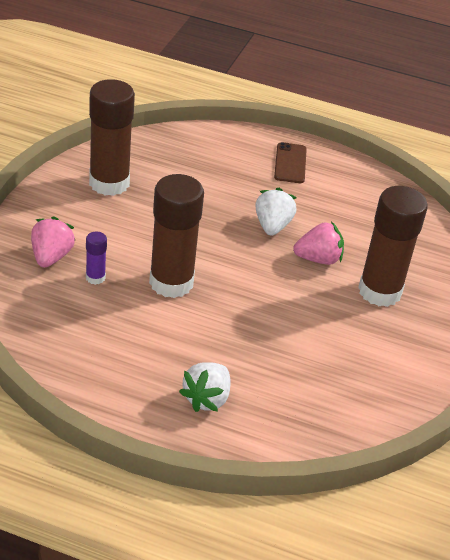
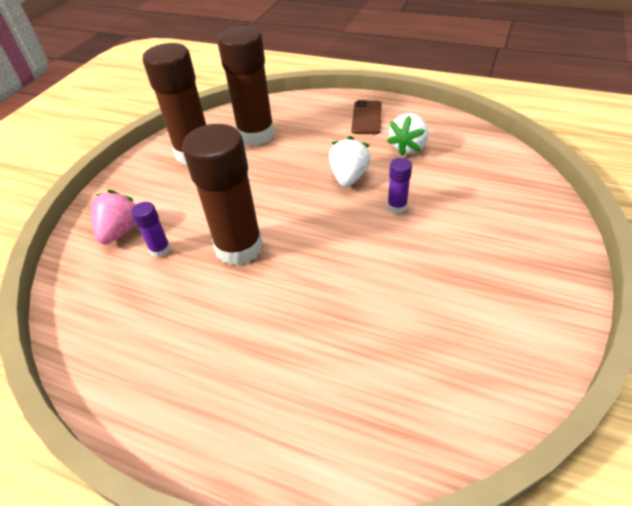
camera: 10 degrees right, 5 degrees up
white strawberry [179,362,231,412] -> white strawberry moved to [387,113,429,156]
pink strawberry [293,221,344,265] -> purple glue stick [387,158,412,213]
brown glue stick [358,186,428,307] -> brown glue stick moved to [217,26,274,146]

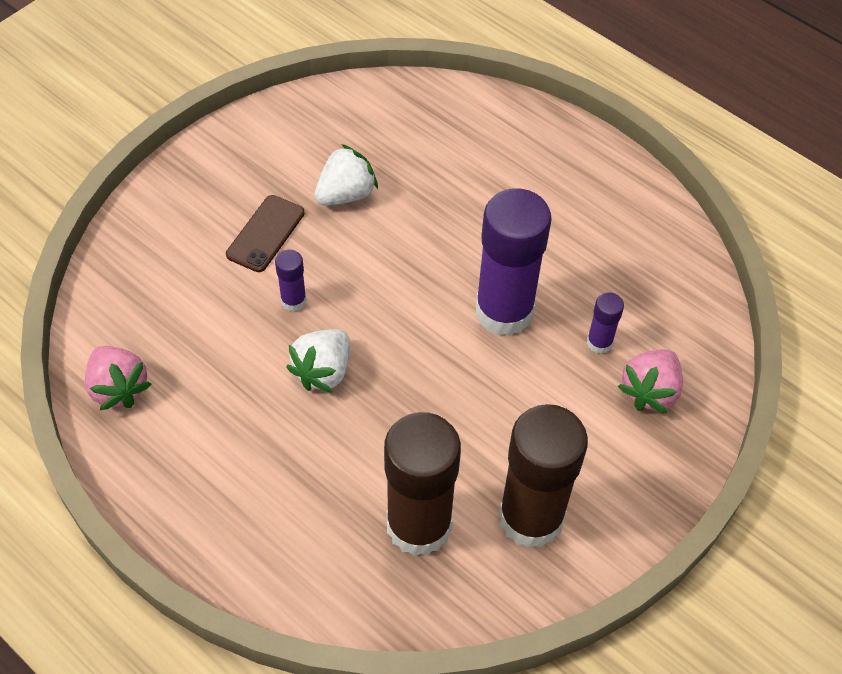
camera: 165 degrees left, 10 degrees up
brown glue stick [182,124,263,266] -> purple glue stick [475,188,552,336]
brown phone [351,100,382,134] -> brown phone moved to [226,195,305,272]
white strawberry [387,113,429,156] -> white strawberry moved to [314,144,378,206]
none -> pink strawberry [85,346,151,410]

